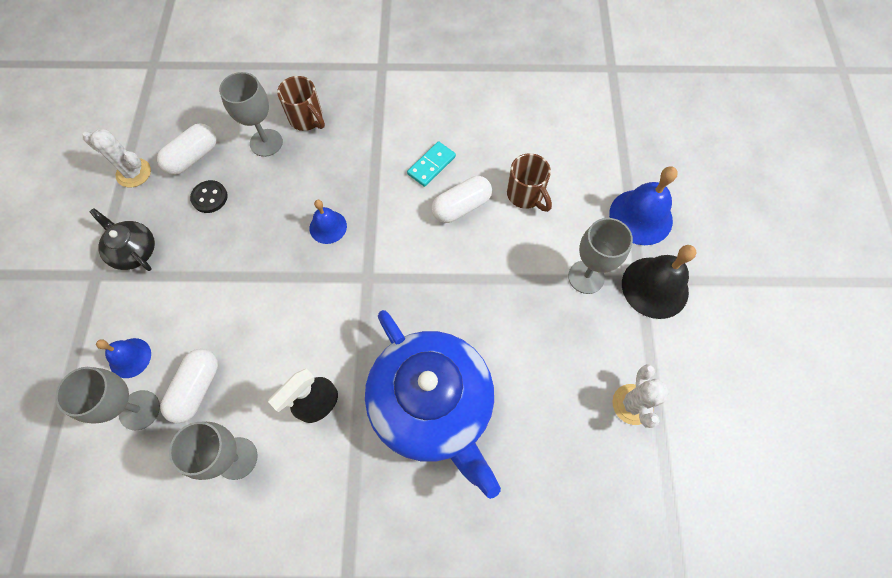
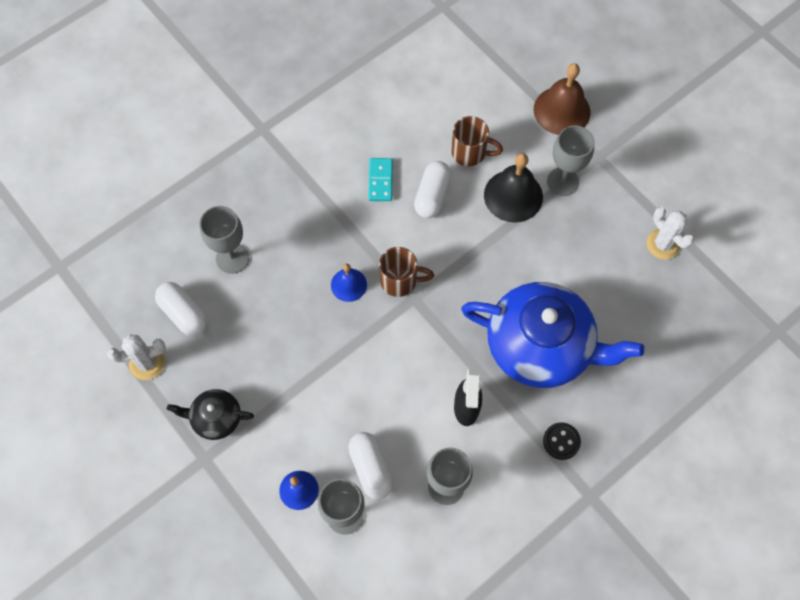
camera: 40 degrees left, 0 degrees up
white capsule [157,123,217,175] -> white capsule turned 45 degrees counterclockwise [155,282,207,336]
black button [190,180,228,213] -> black button moved to [543,423,581,460]
brown mug [277,76,325,131] -> brown mug moved to [379,247,434,297]
blue bell [609,166,678,245] -> brown bell [534,63,590,135]
black bell [622,245,697,319] -> black bell moved to [484,153,543,223]

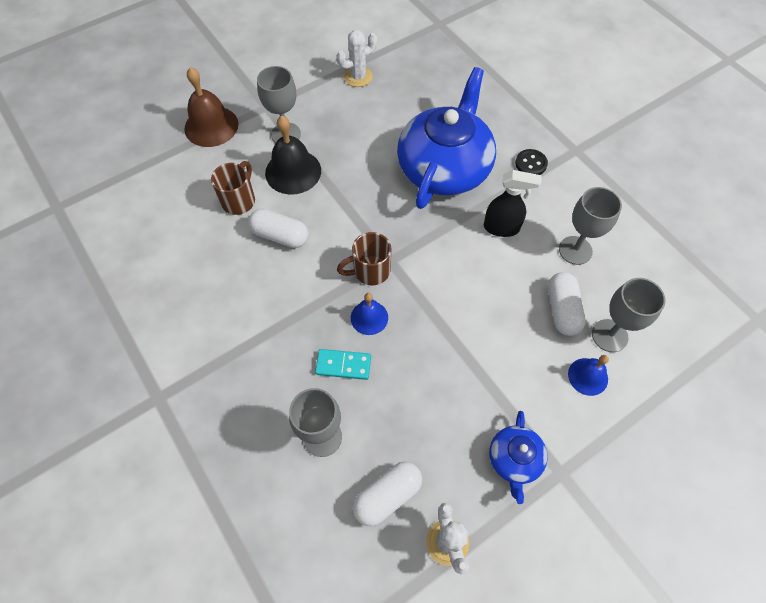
camera: 85 degrees left, 5 degrees down
black teapot [167,389,254,440] -> blue teapot [489,411,548,504]
white capsule [348,432,394,499] -> white capsule turned 75 degrees counterclockwise [548,272,586,336]
turquoise domino [368,158,393,201] -> turquoise domino moved to [315,349,371,380]
brown mug [379,247,434,297] -> brown mug turned 120 degrees counterclockwise [337,232,391,285]

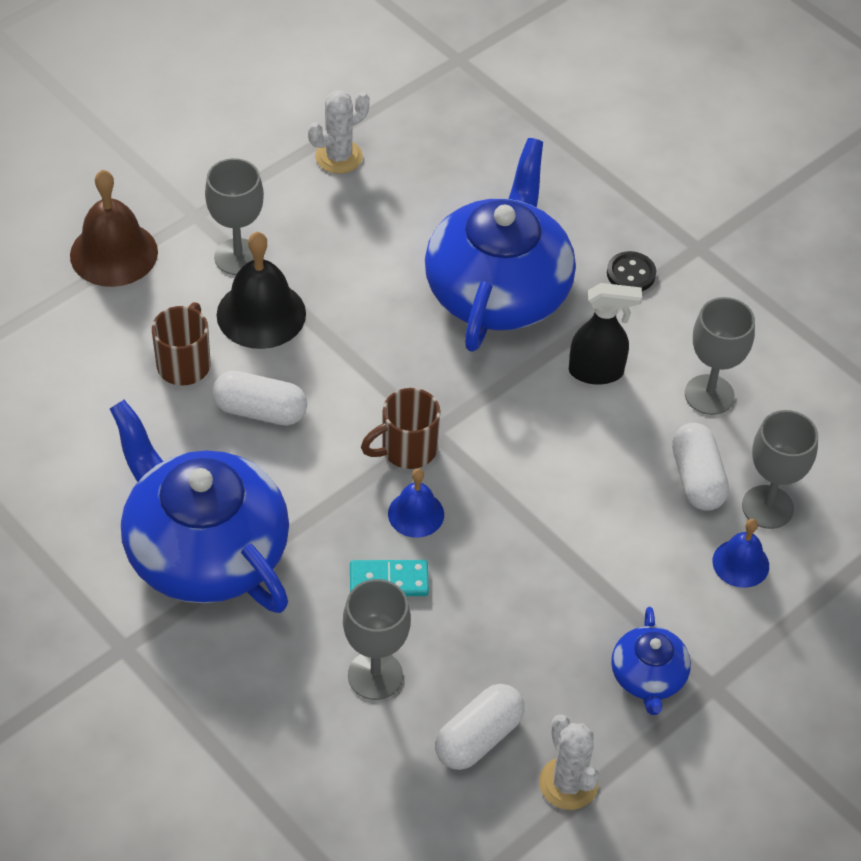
camera: 10 degrees left, 10 degrees down
none -> blue teapot [110,400,289,613]

